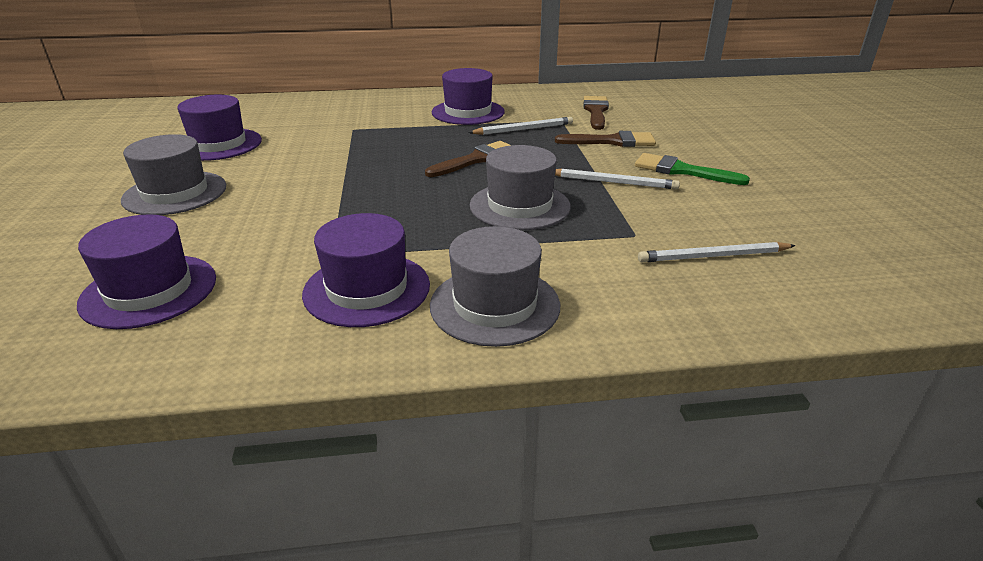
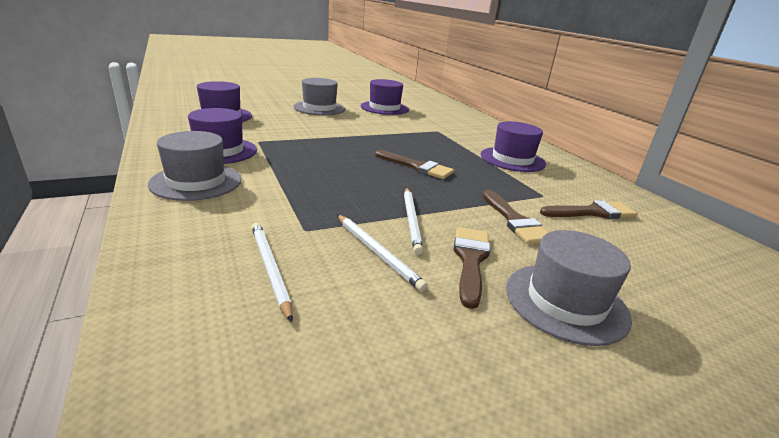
camera: 70 degrees right, 5 degrees down
white pencil [468,117,573,135] -> white pencil moved to [337,214,428,292]
grey hat [470,145,571,230] -> grey hat moved to [506,230,632,346]
green brush [635,153,750,185] -> brown brush [454,227,490,309]

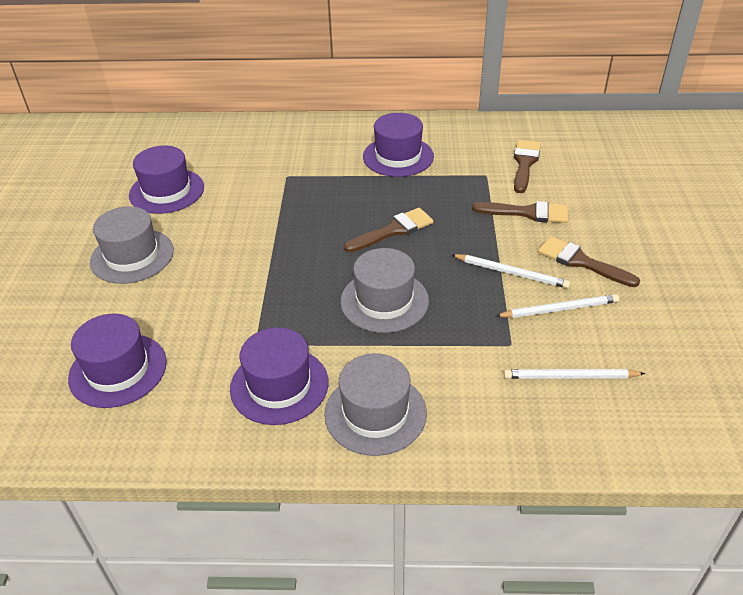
camera: 60 degrees left, 15 degrees up
grey hat [506,230,632,346] -> grey hat moved to [340,248,429,333]

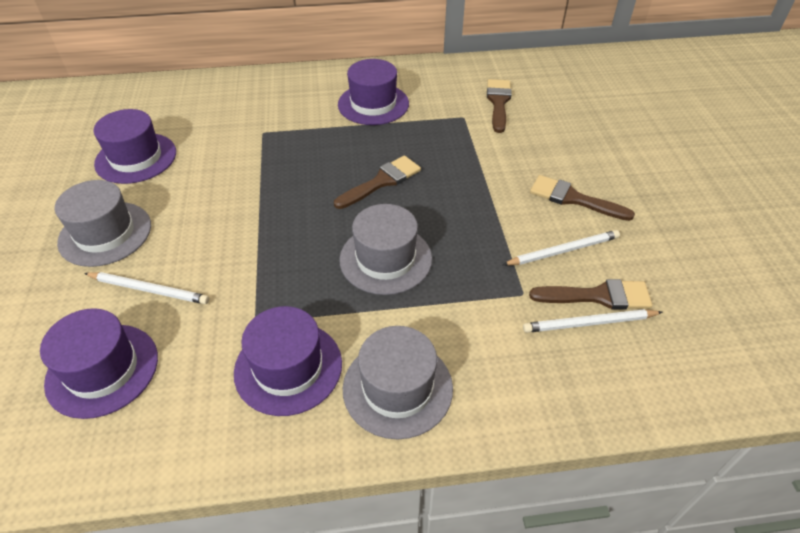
camera: 10 degrees left, 5 degrees up
white pencil [452,254,570,288] -> white pencil moved to [84,272,209,304]
brown brush [472,201,568,223] -> brown brush moved to [529,279,652,310]

